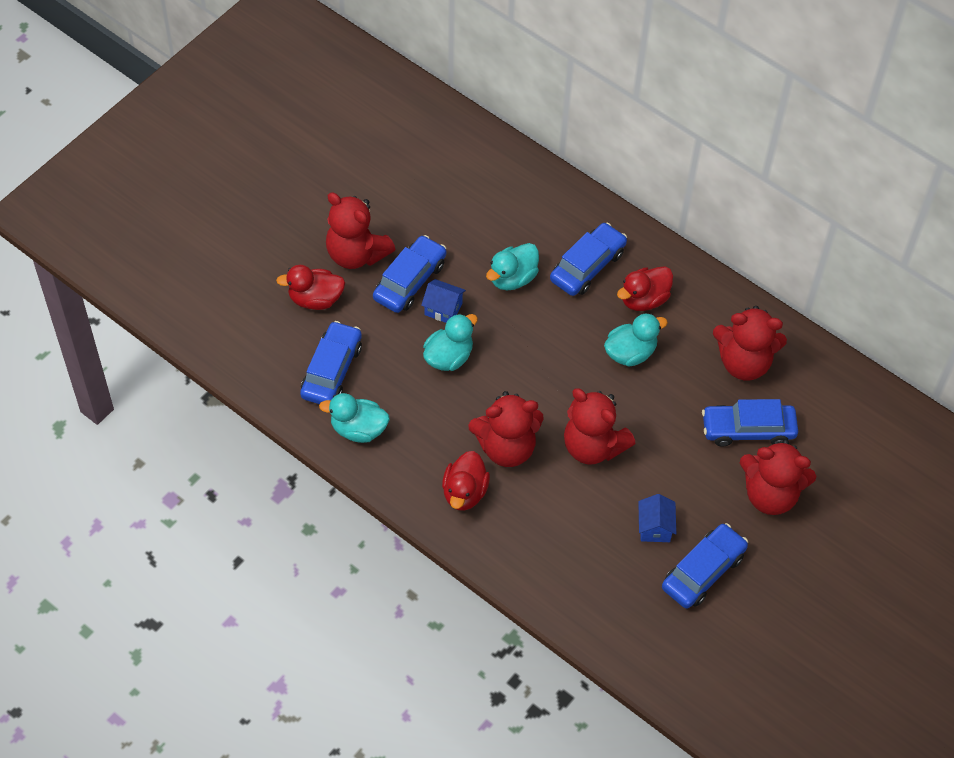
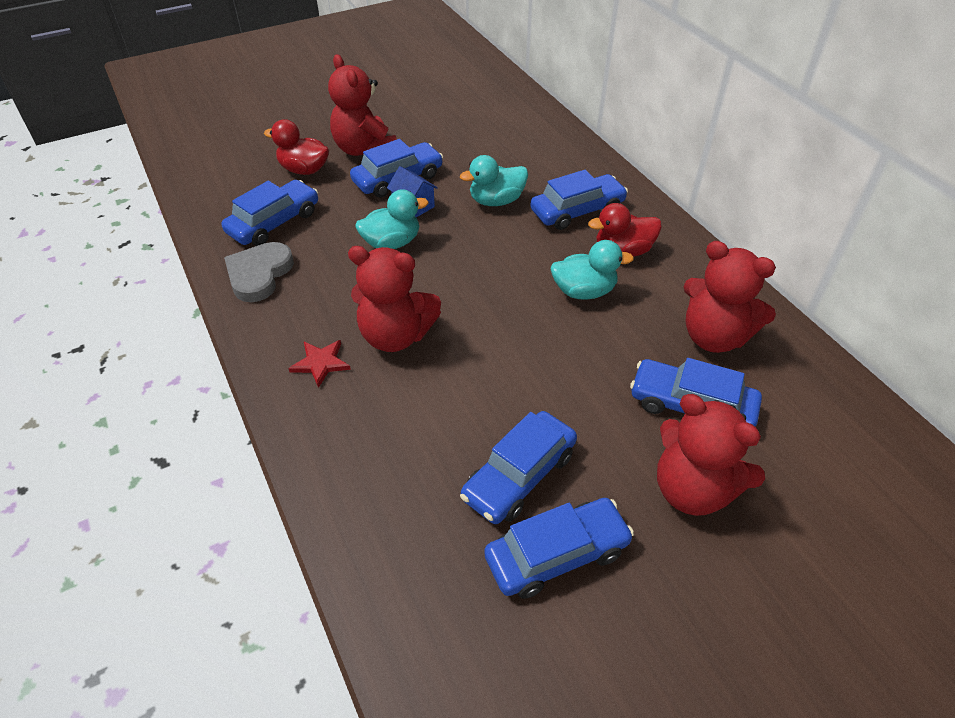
camera: 25 degrees right, 10 degrees down
turquoise duck [319,393,390,443] -> grey heart [224,242,294,302]
red duck [442,451,490,511] -> red star [288,340,351,388]
red teddy bear [564,388,636,464] -> none
blue house [638,494,676,542] -> blue car [460,411,577,524]

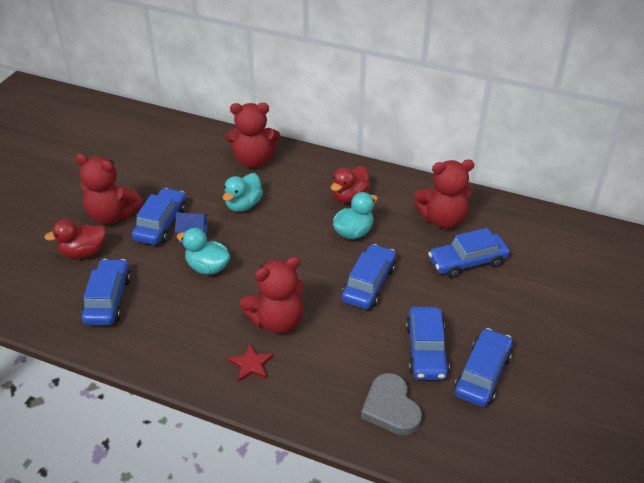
camera: 40 degrees left, 5 degrees down
grey heart [224,242,294,302] -> grey heart moved to [361,373,422,435]
turquoise duck [356,189,429,249] -> turquoise duck turned 90 degrees counterclockwise [177,228,231,275]
blue car [530,170,628,230] -> blue car moved to [342,244,396,309]
red teddy bear [657,394,765,516] -> red teddy bear moved to [225,103,280,168]

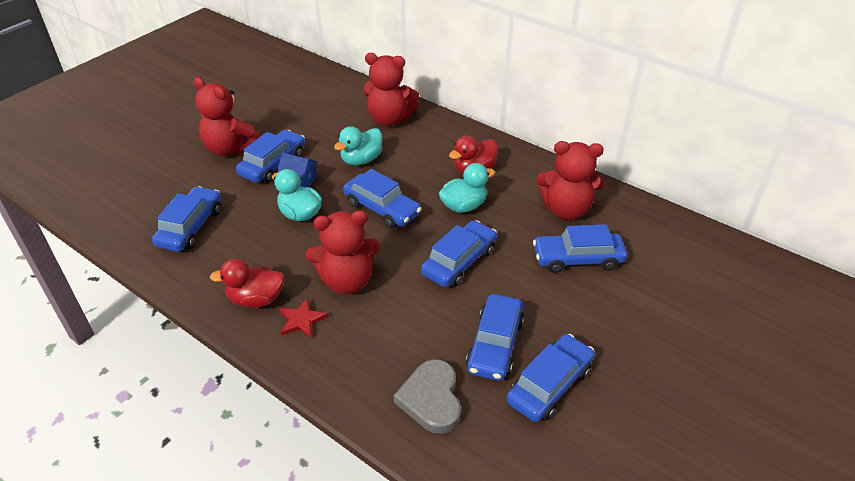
camera: 15 degrees right, 0 degrees up
red duck [44,219,106,258] -> red duck moved to [210,259,285,308]
none -> blue car [343,169,422,228]

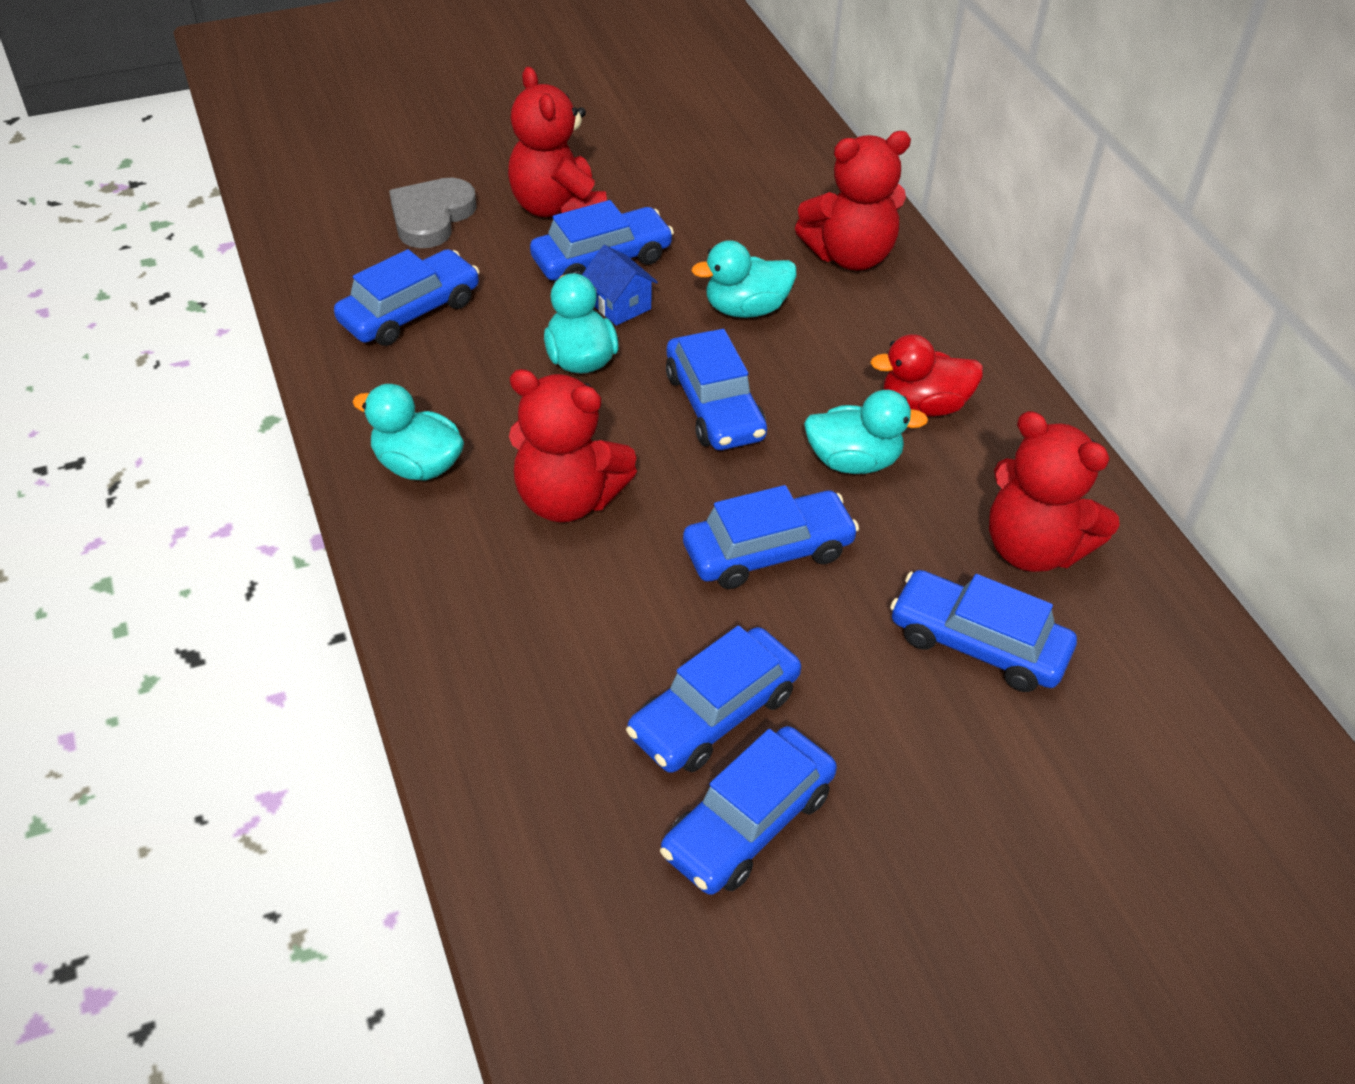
camera: 30 degrees right, 5 degrees up
red duck [210,259,285,308] -> turquoise duck [353,384,464,481]
red star [279,298,328,339] -> none
red teddy bear [363,53,419,126] -> red teddy bear turned 60 degrees counterclockwise [795,131,911,270]
grey heart [394,359,461,434] -> grey heart moved to [389,178,477,248]
blue car [506,334,595,422] -> blue car turned 150 degrees clockwise [660,726,837,895]

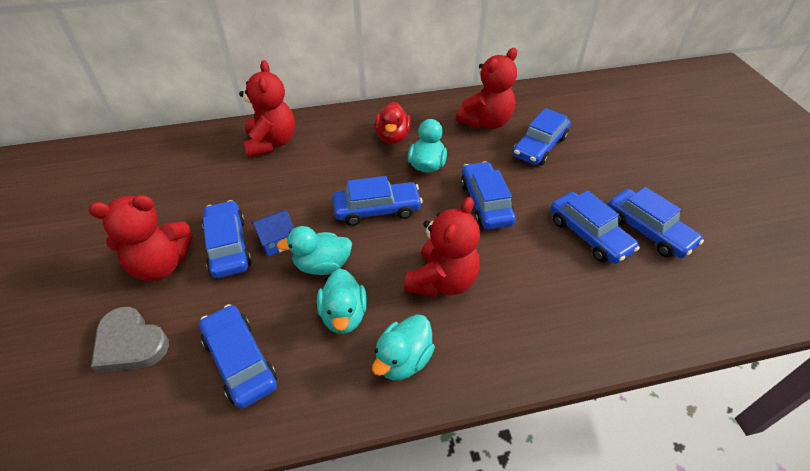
camera: 80 degrees left, 0 degrees up
turquoise duck [691,240,797,318] -> turquoise duck moved to [317,269,367,334]

